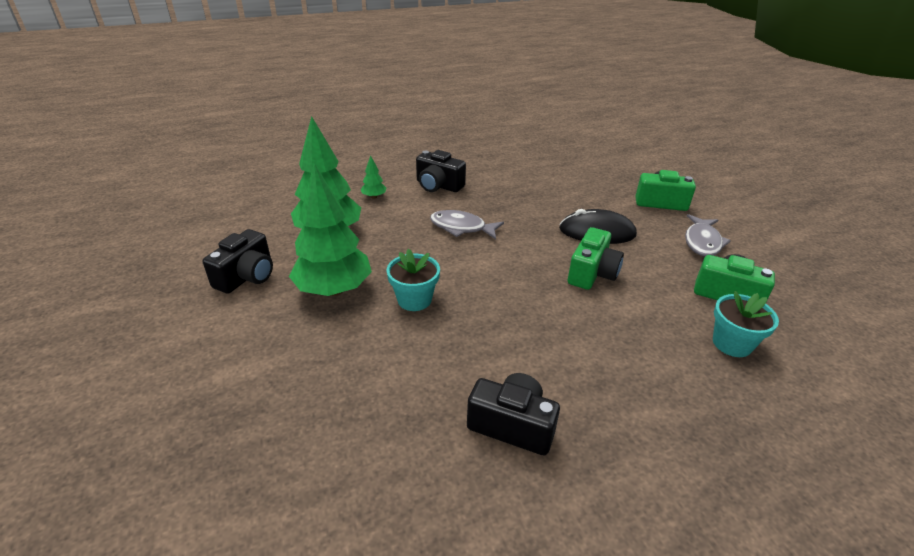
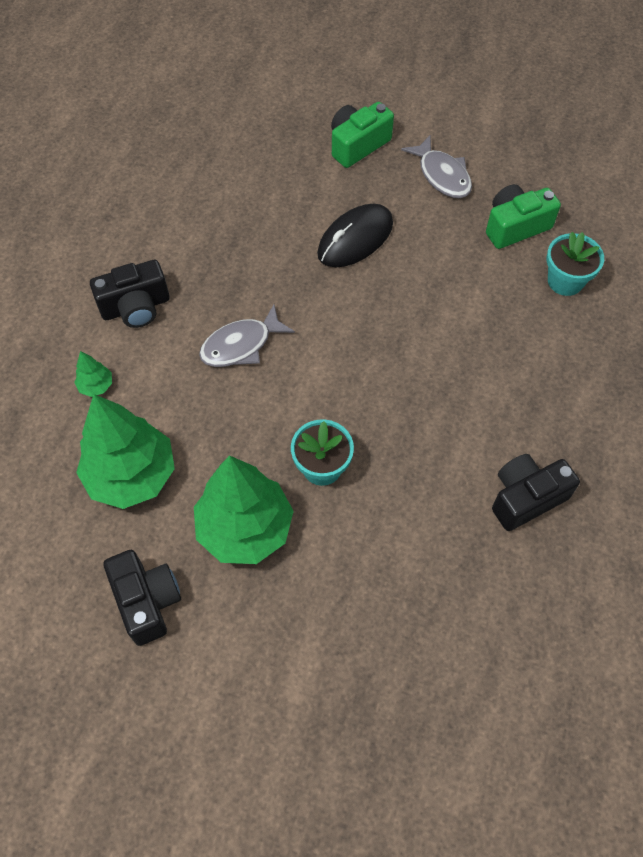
camera: 50 degrees left, 25 degrees up
green camera [568,227,624,290] -> none

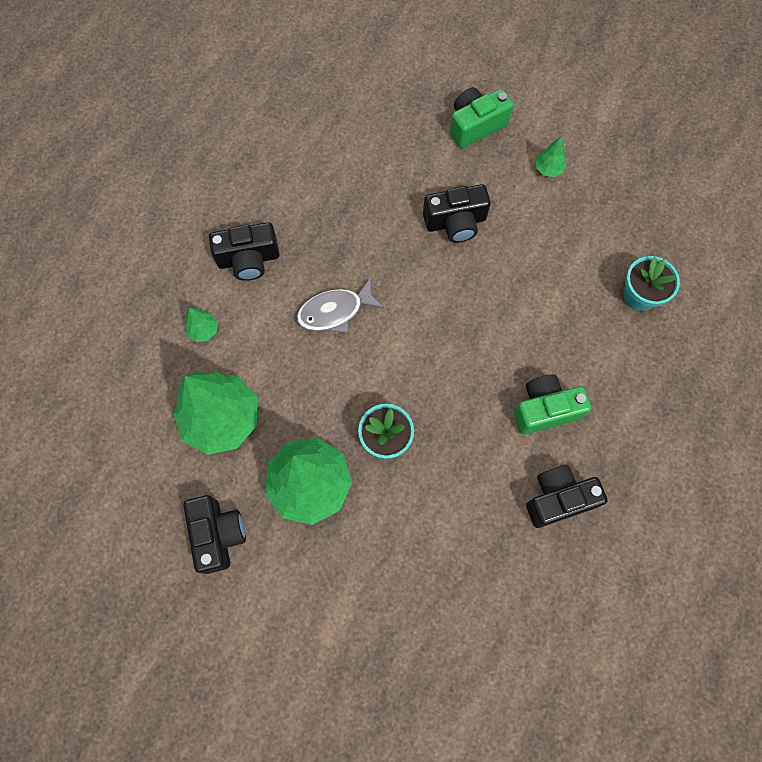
camera: 10 degrees right, 10 degrees up
black mouse [317,204,393,267] -> black camera [423,184,491,243]
grey fish [401,136,472,198] -> green tree [536,137,566,177]
green camera [486,184,561,249] -> green camera moved to [514,374,591,434]

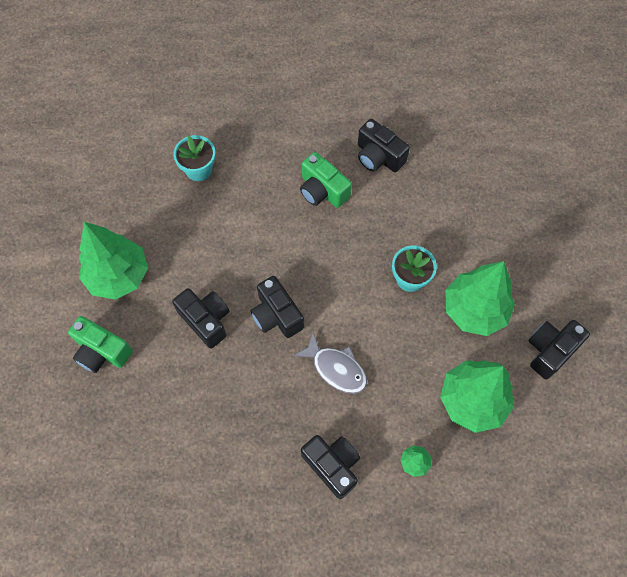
camera: 120 degrees left, 5 degrees down
green tree [536,137,566,177] -> green tree [79,222,148,300], size x2.40
none -> black camera [251,276,304,338]

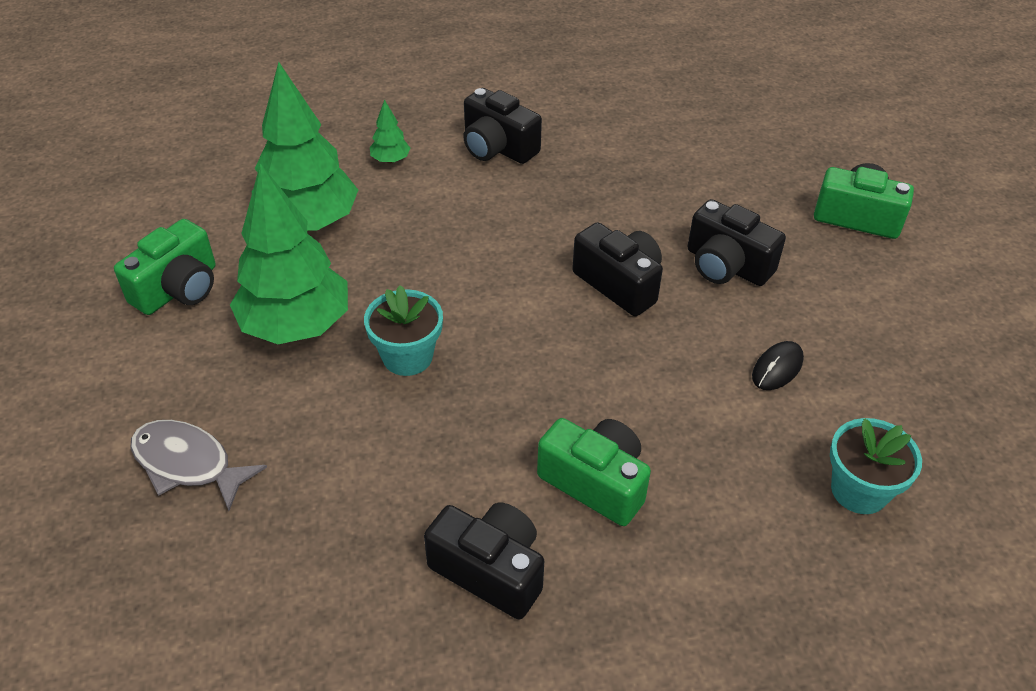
camera: 170 degrees right, 20 degrees down
green tree [79,222,148,300] -> none
grey fish [294,333,367,394] -> grey fish moved to [131,420,267,511]
black camera [529,320,590,379] -> green camera [114,219,216,315]
none -> black mouse [752,341,804,390]

